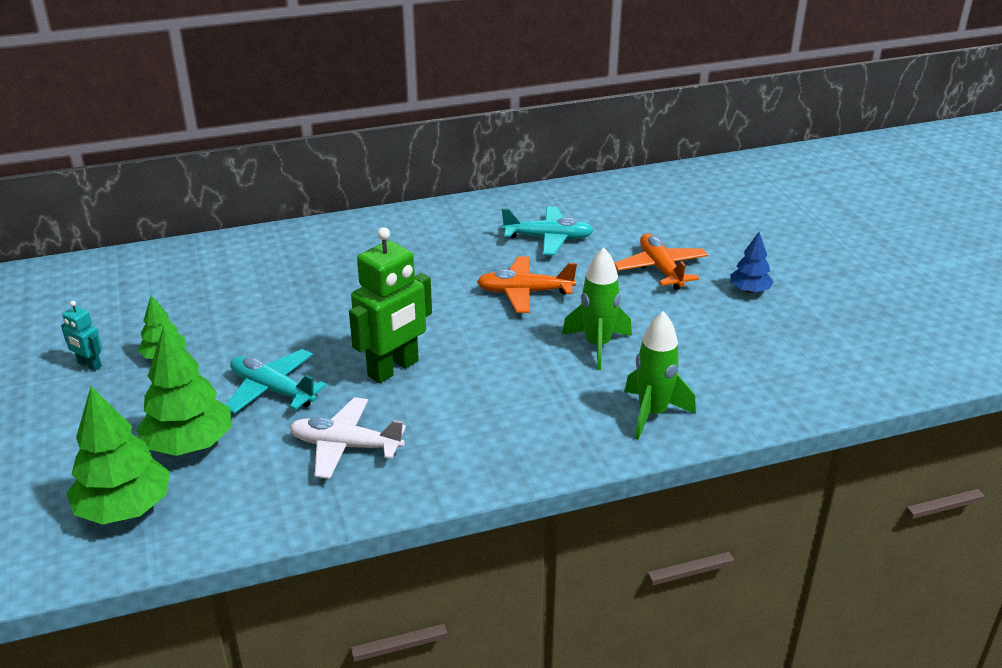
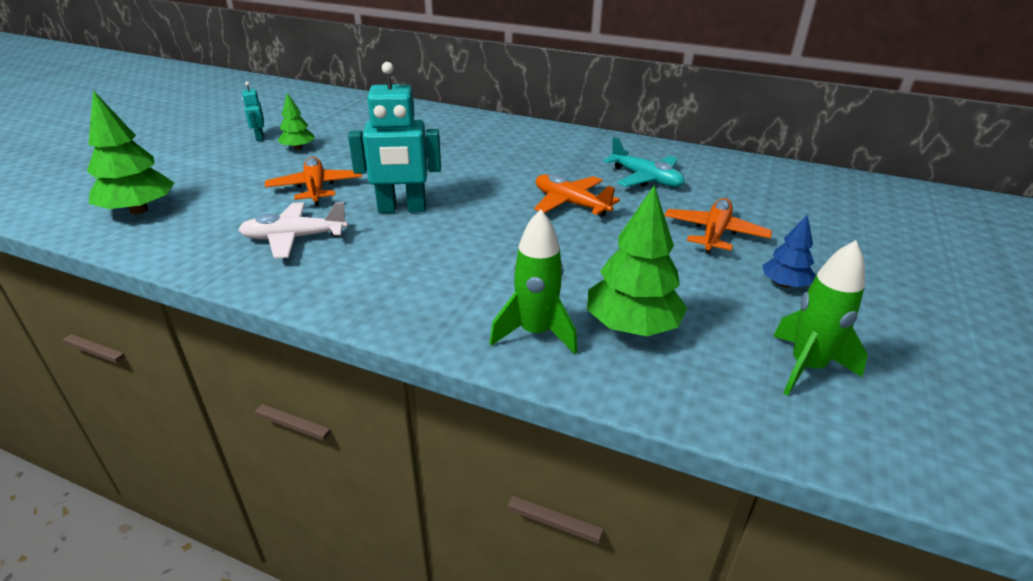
camera: 40 degrees right, 0 degrees up
green tree [136,325,231,456] -> green tree moved to [587,185,688,336]
turquoise plane [226,349,327,414] -> orange plane [265,157,362,206]
white plane [289,397,406,479] -> white plane turned 60 degrees counterclockwise [238,202,348,258]
green robot [349,227,432,383] -> turquoise robot [348,62,441,213]
green rocket [562,247,632,370] -> green rocket moved to [773,240,868,396]

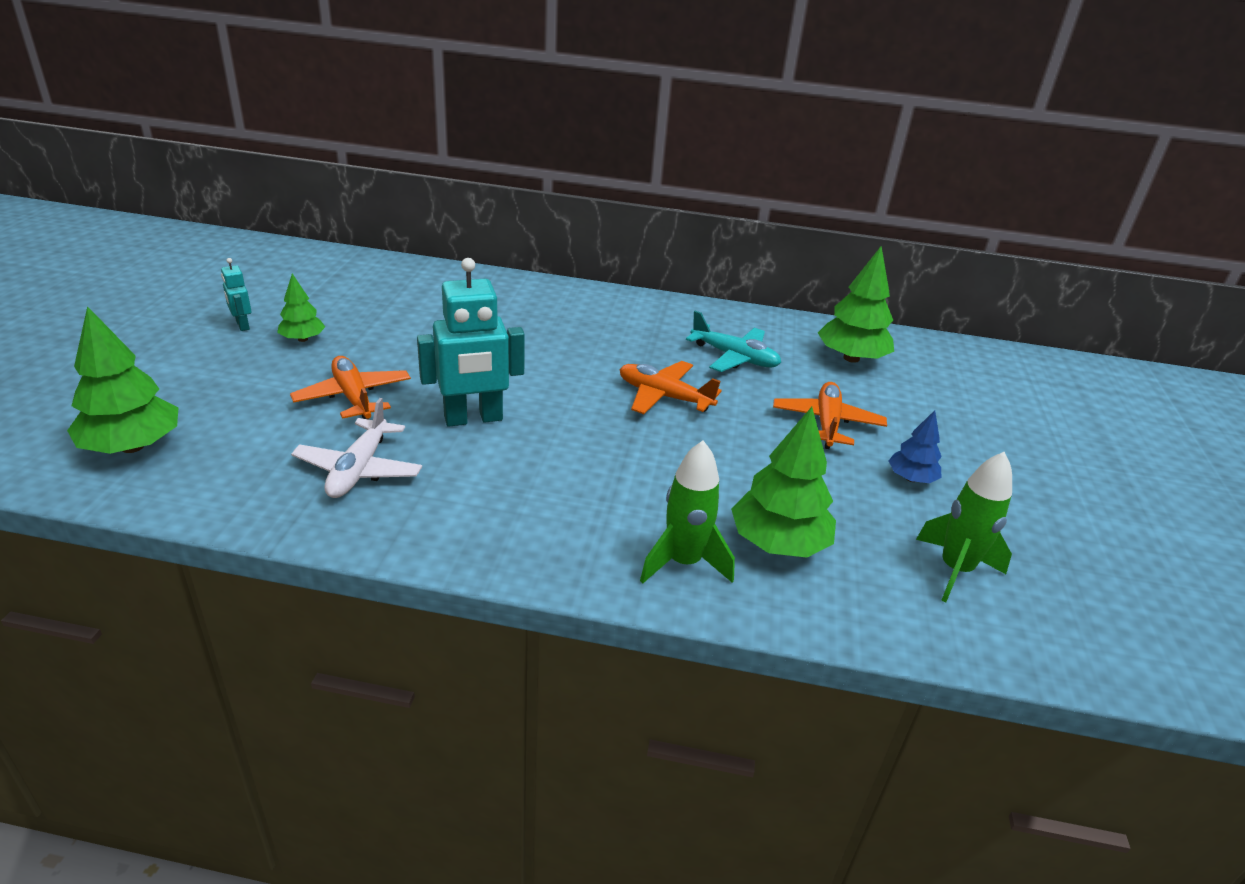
camera: 15 degrees left, 0 degrees up
white plane [238,202,348,258] -> white plane turned 60 degrees counterclockwise [291,398,422,498]
none -> green tree [818,246,894,363]

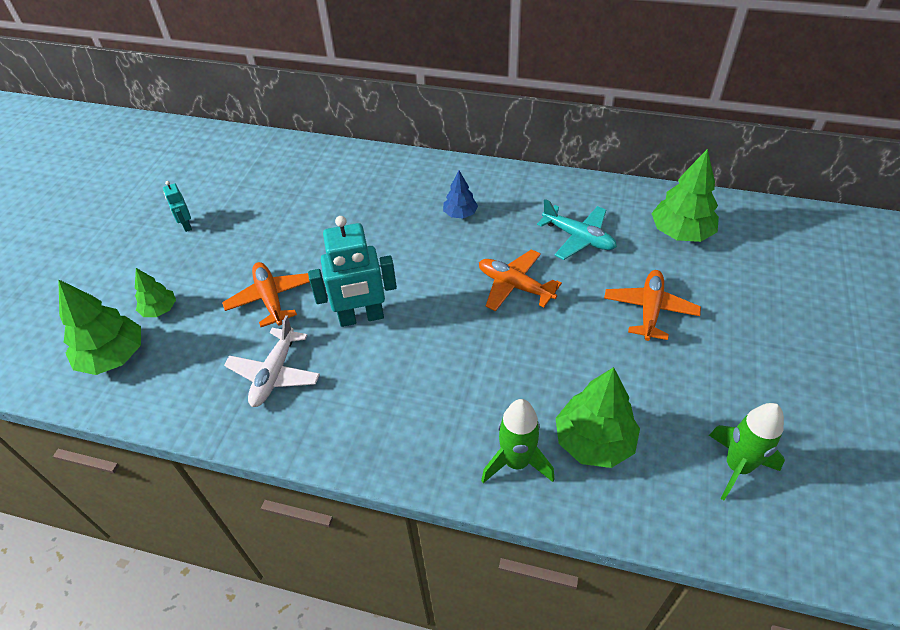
camera: 10 degrees right, 15 degrees up
green tree [277,274,325,342] -> green tree moved to [135,268,176,317]
blue tree [889,410,942,483] -> blue tree moved to [443,171,478,219]

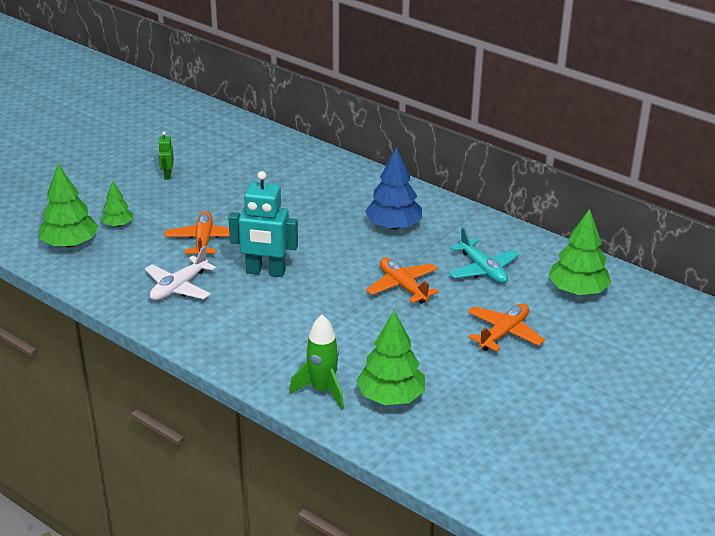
camera: 20 degrees right, 15 degrees down
turquoise robot [163,181,192,232] -> green robot [158,132,174,179]
blue tree [443,171,478,219] -> blue tree [365,147,422,230], size x1.77
green rocket [709,403,785,500] -> none

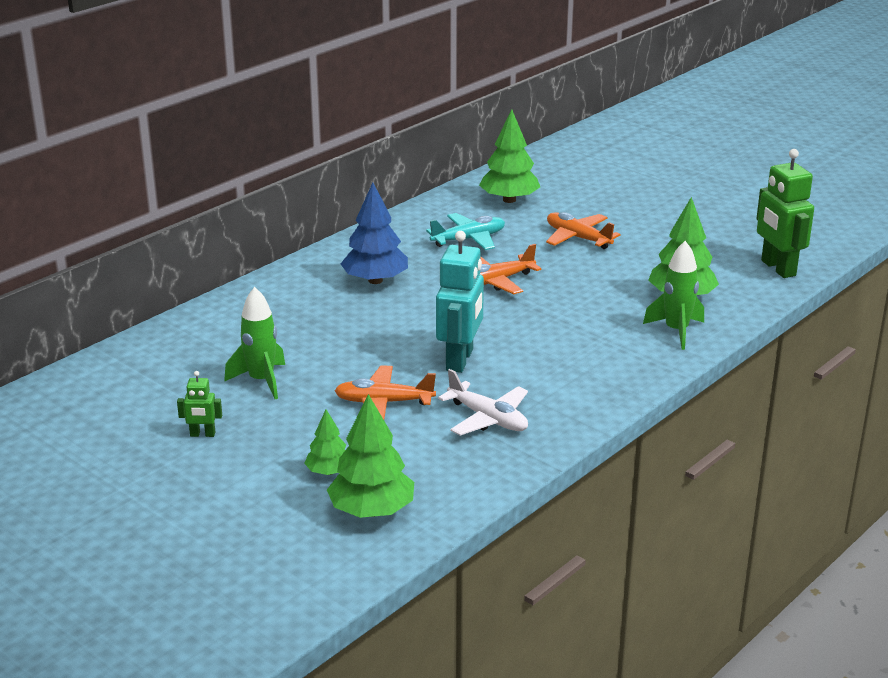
camera: 85 degrees left, 5 degrees down
none -> green rocket [224,287,285,399]
none -> green robot [756,149,814,278]

